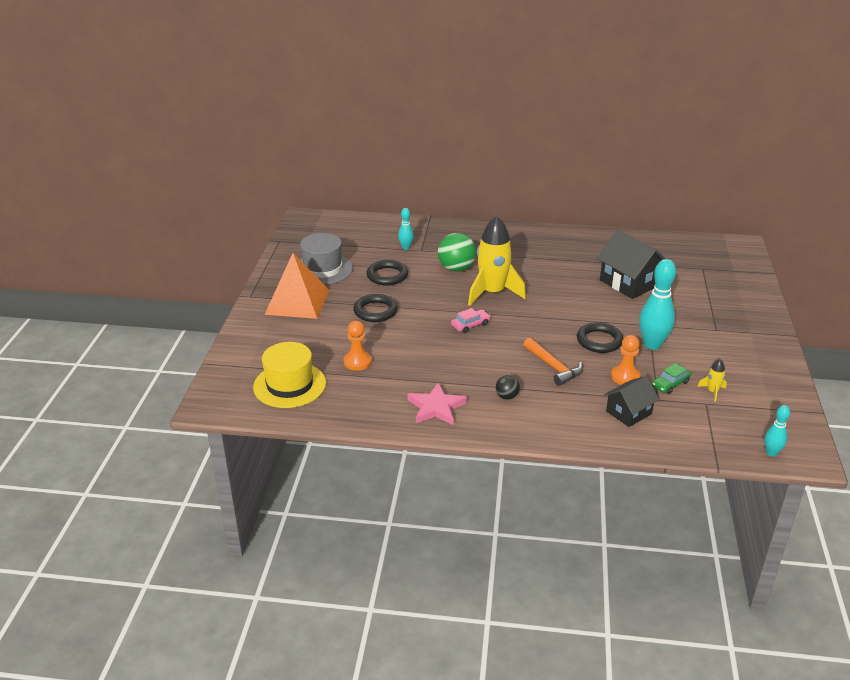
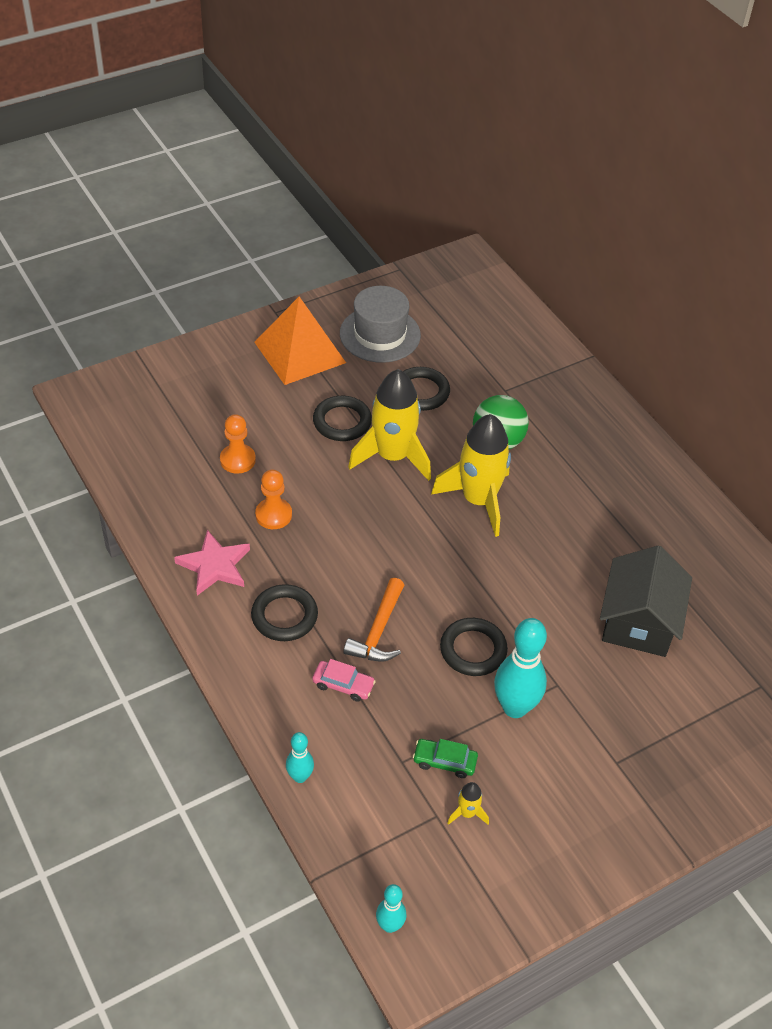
camera: 50 degrees right, 15 degrees up
yellow hat [253,342,326,408] -> none
turquoise bowling pin [398,208,414,250] -> turquoise bowling pin moved to [286,732,314,783]
pink car [451,308,491,333] -> pink car moved to [312,659,376,702]
black ball [496,375,520,400] -> black ring [251,584,318,641]
black house [604,376,659,427] -> none
orange pawn [611,335,640,385] -> orange pawn moved to [255,470,292,529]
none -> yellow rocket [348,369,431,481]

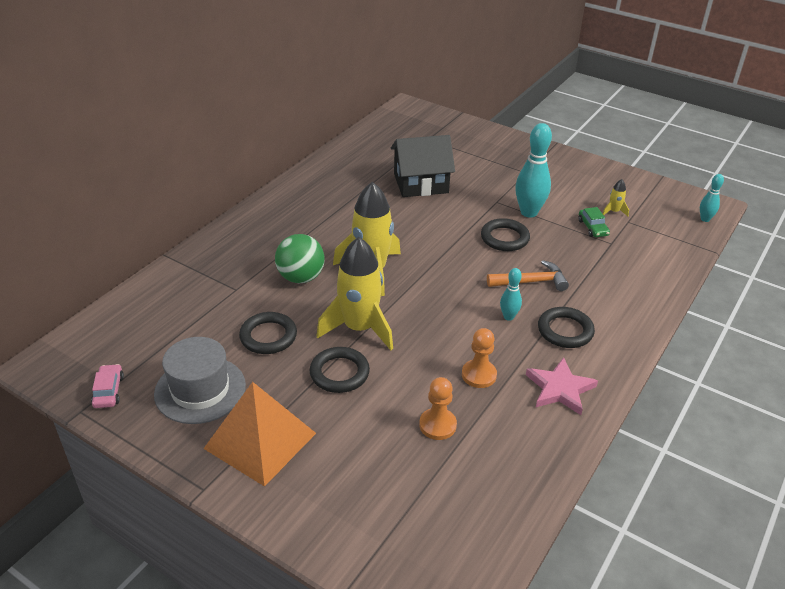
camera: 115 degrees left, 10 degrees down
turquoise bowling pin [286,732,314,783] -> turquoise bowling pin moved to [500,268,522,321]
pink car [312,659,376,702] -> pink car moved to [91,364,124,408]

